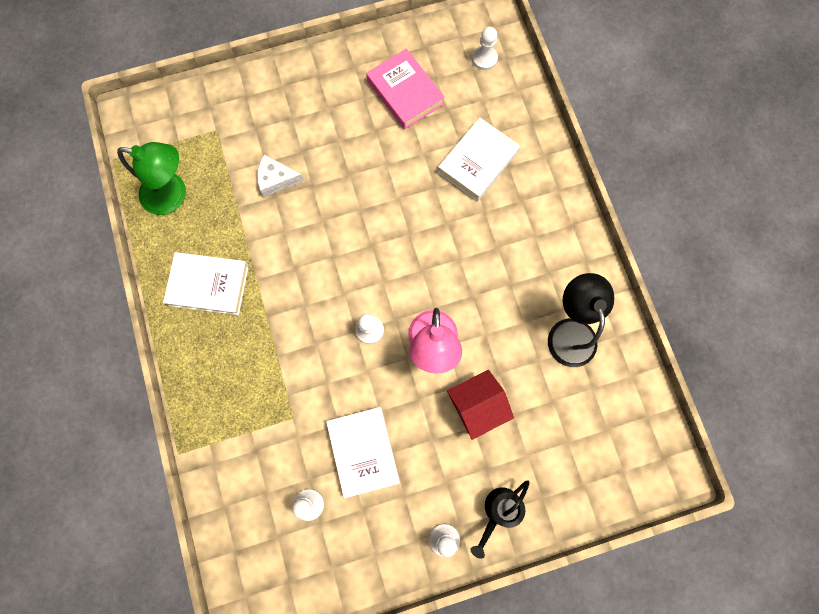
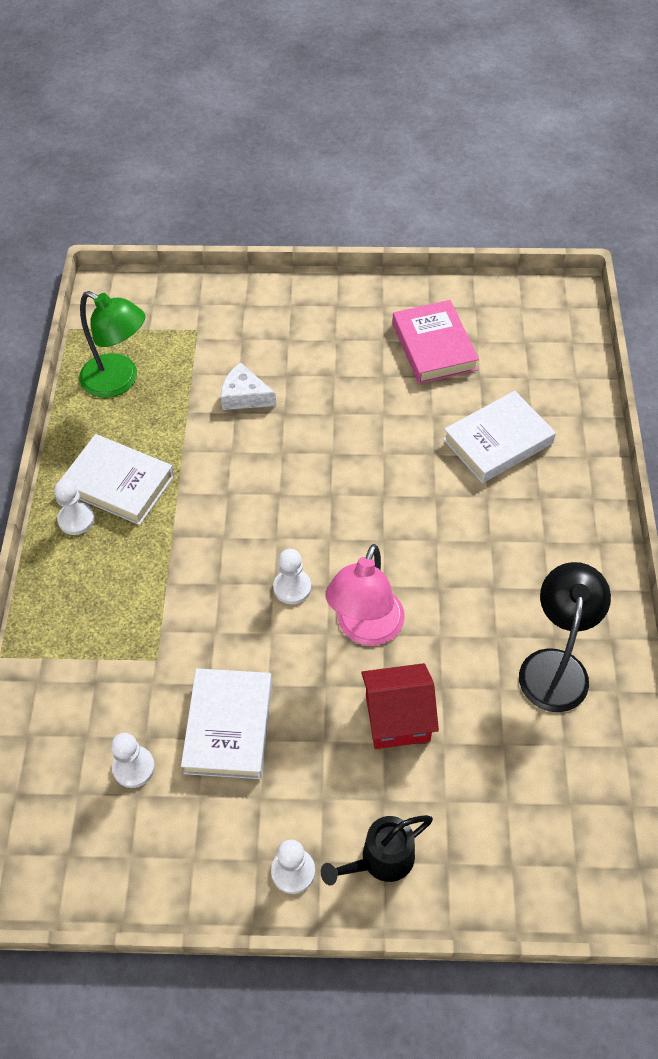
camera: 20 degrees right, 20 degrees down
white pawn [472,27,498,70] -> white pawn moved to [54,480,95,535]

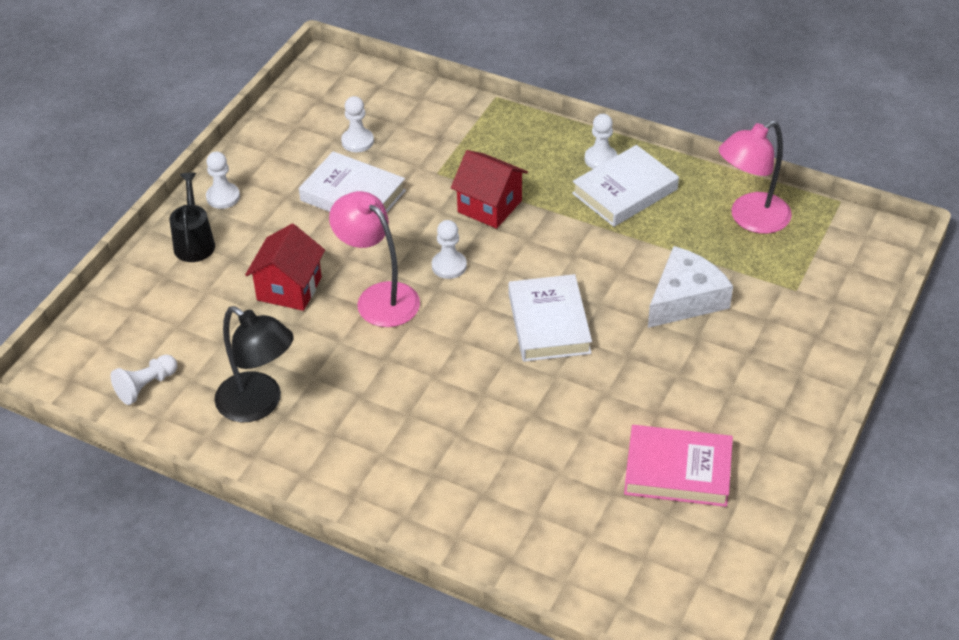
camera: 115 degrees right, 10 degrees down
green lamp [79,291,146,398] -> pink lamp [719,121,792,234]
white cheese [221,363,277,410] -> white cheese [648,246,733,328], size x1.52
white book [443,391,556,483] -> white book moved to [509,274,592,362]
none -> white pawn [110,355,177,405]
none -> red house [451,150,528,229]

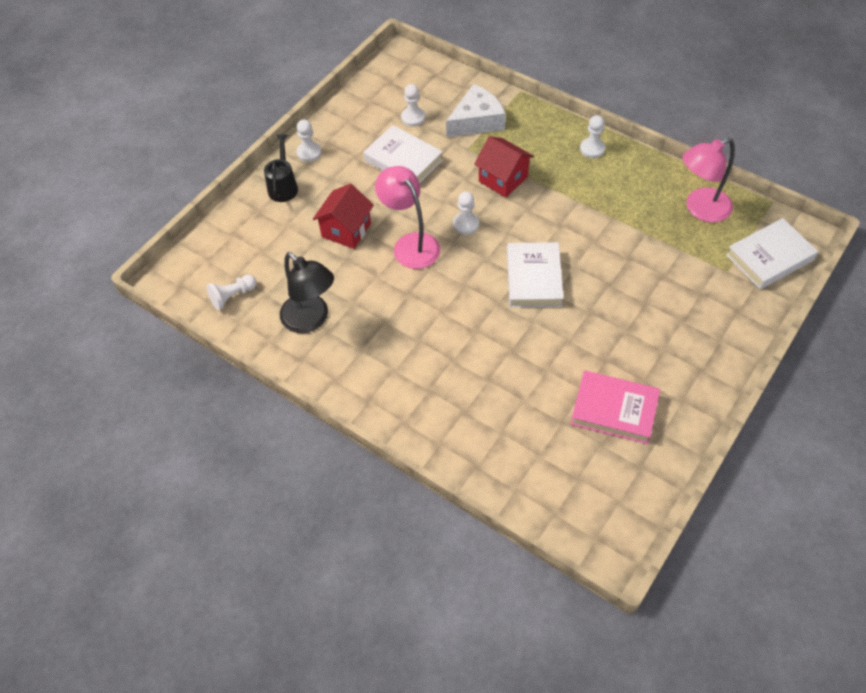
camera: 10 degrees right, 10 degrees up
white book [572,145,679,227] -> white book moved to [726,218,818,289]
white cheese [648,246,733,328] -> white cheese moved to [446,84,506,138]

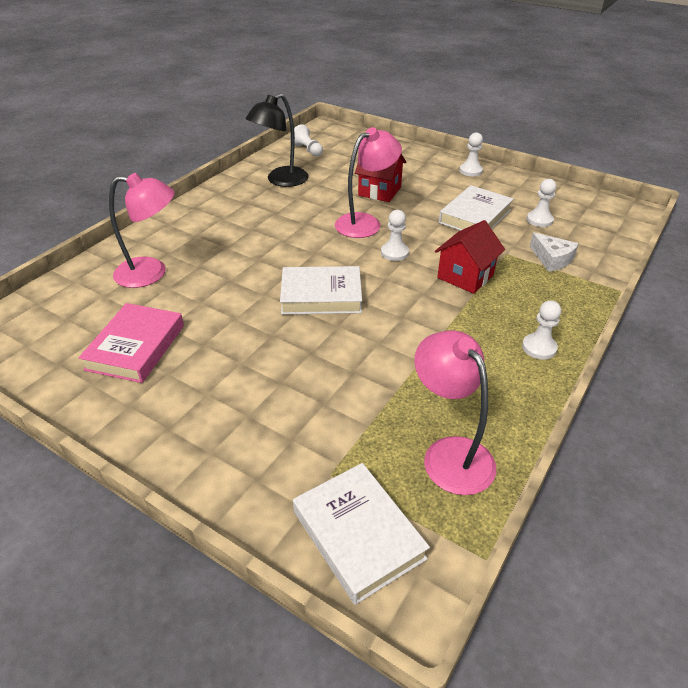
camera: 85 degrees right, 15 degrees down
black watering can [264,134,298,202] -> none
white cheese [446,84,506,138] -> white cheese [530,233,579,272], size x0.66
none -> pink lamp [109,173,175,288]

